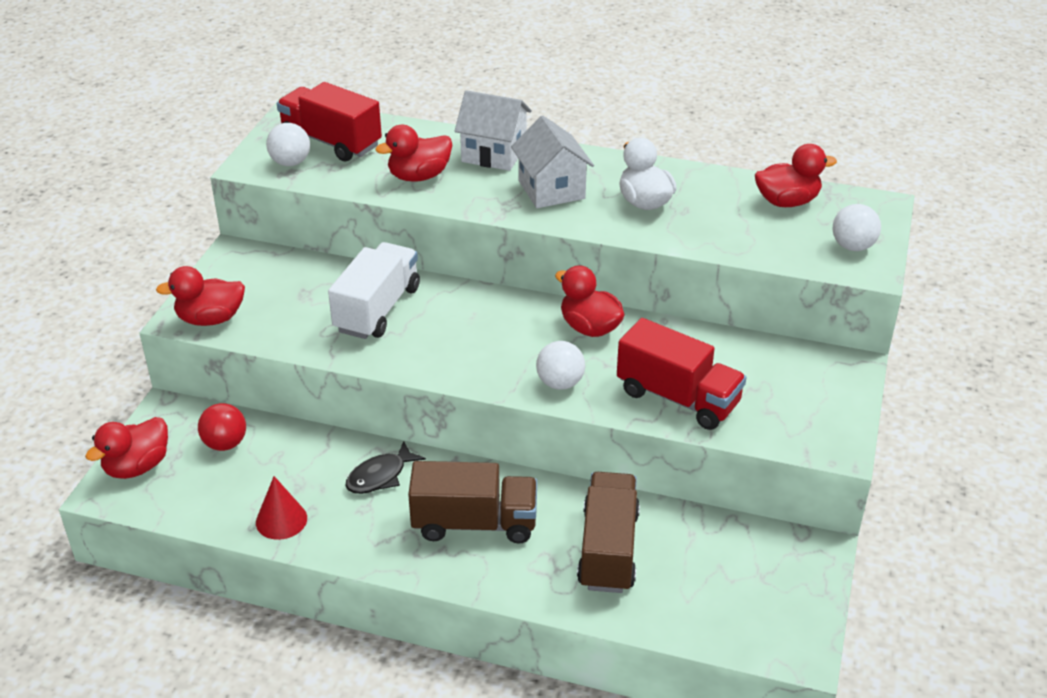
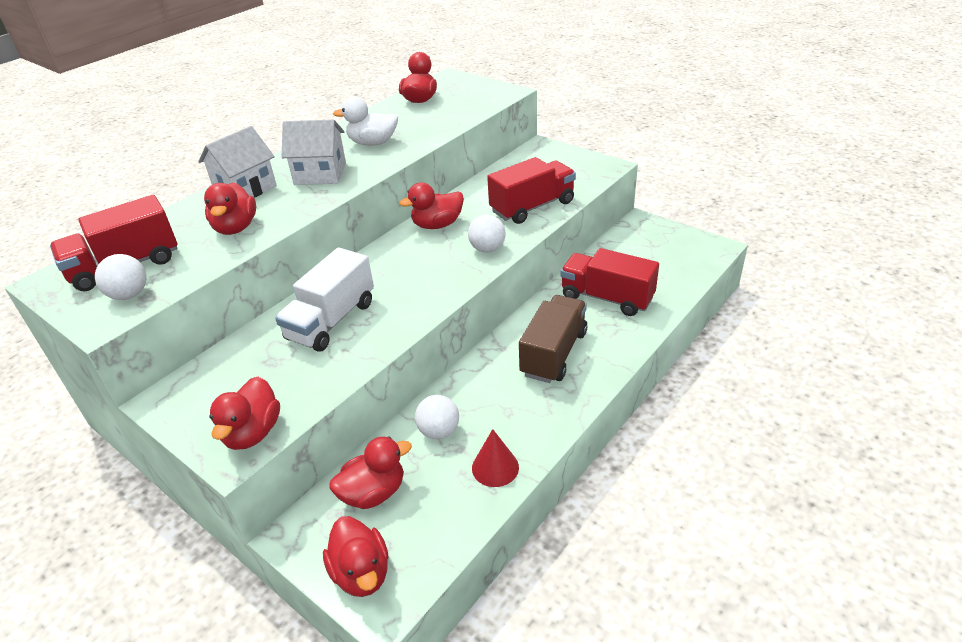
camera: 65 degrees left, 0 degrees up
red ball [198,403,246,451] -> red duck [329,436,412,509]
white truck [328,242,420,339] -> white truck turned 105 degrees counterclockwise [275,247,374,352]
black fish [346,441,426,494] -> none
brown truck [577,472,640,593] -> red truck [561,248,659,316]
white ball [833,204,881,251] -> white ball moved to [415,395,459,439]

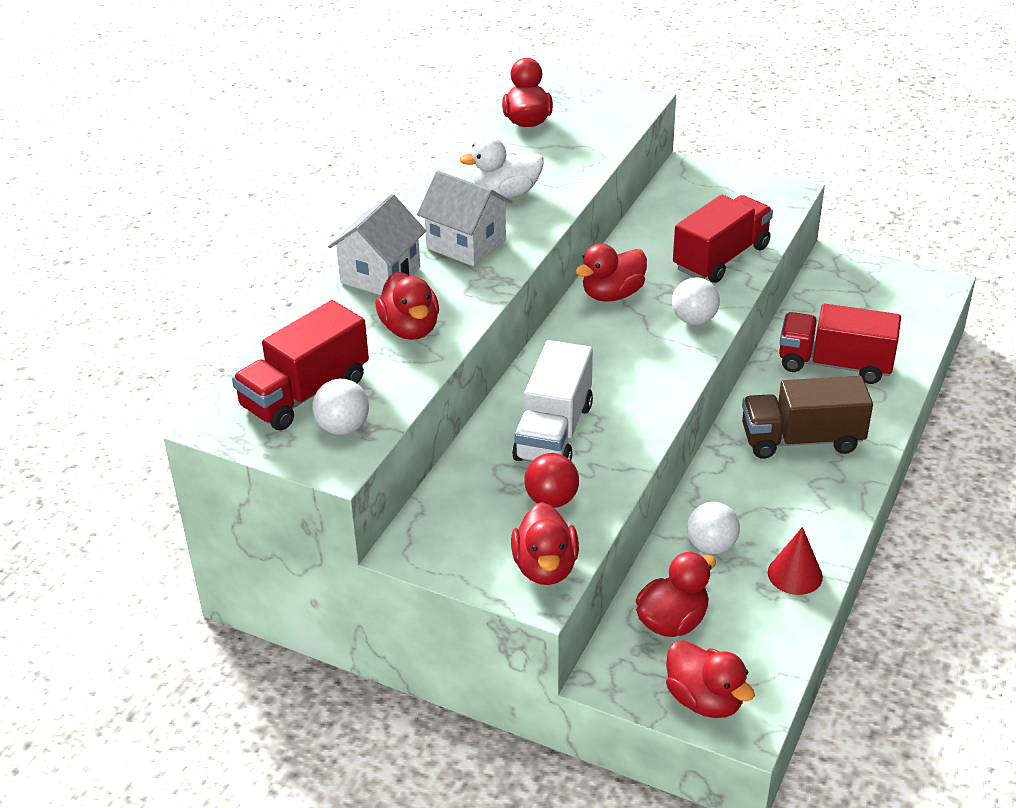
camera: 15 degrees left, 0 degrees up
white house [282,120,346,185] -> white house turned 45 degrees clockwise [417,171,512,266]
brown truck [519,295,587,383] -> brown truck turned 105 degrees counterclockwise [742,376,873,459]
none -> red ball [524,453,579,508]

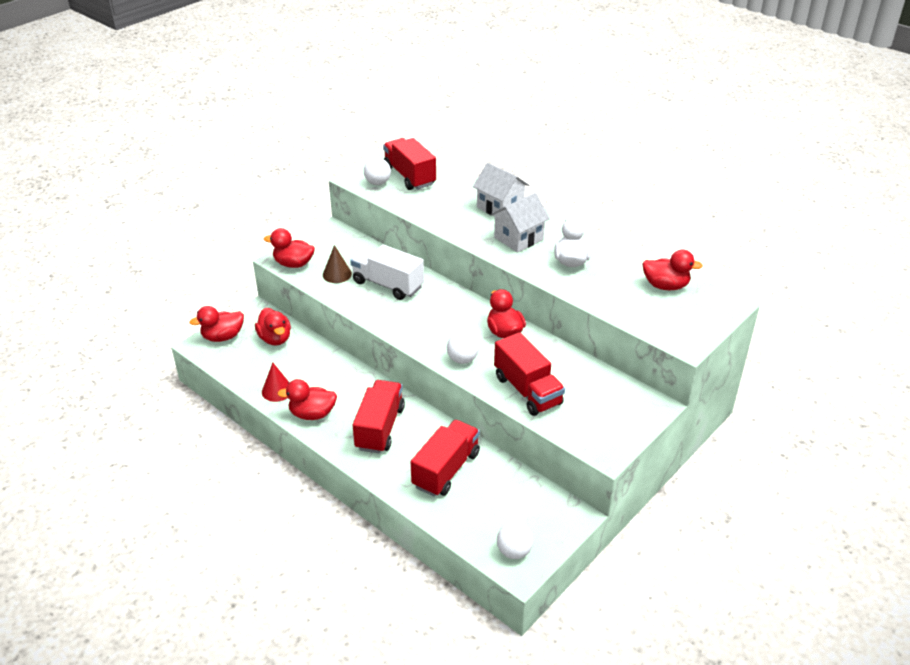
camera: 105 degrees right, 0 degrees up
red duck [376,272,439,340] -> red duck moved to [277,379,337,420]
red ball [524,453,579,508] -> brown cone [323,245,352,283]
white ball [687,502,740,554] -> white ball moved to [497,522,533,559]
brown truck [742,376,873,459] -> red truck [353,380,405,454]

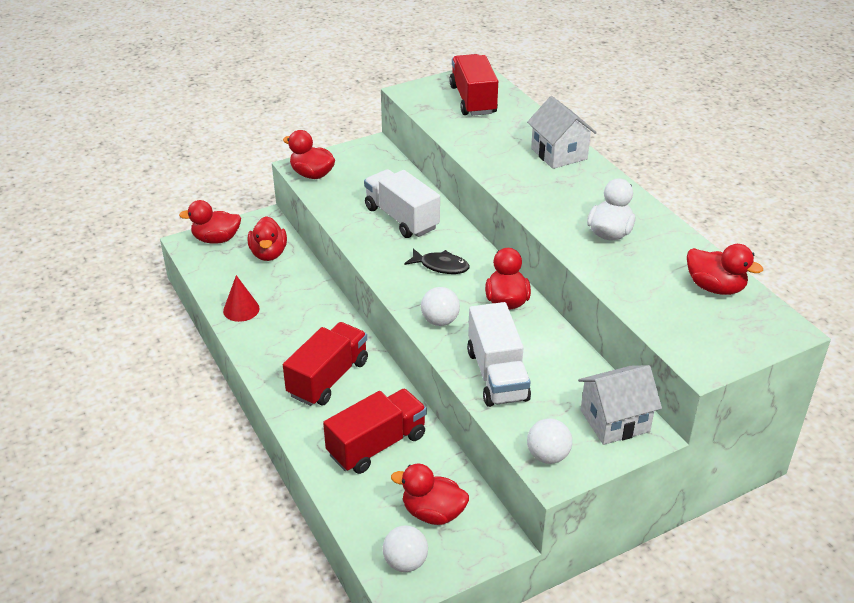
camera: 20 degrees right, 0 degrees up
red duck [277,379,337,420] -> red duck moved to [391,464,469,525]
brown cone [323,245,352,283] -> none
white ball [364,158,391,185] -> white ball moved to [527,418,572,464]
white house [490,193,550,253] -> white house moved to [578,365,662,445]
red truck [494,332,565,416] -> white truck [467,302,531,407]
none -> black fish [404,249,470,274]

